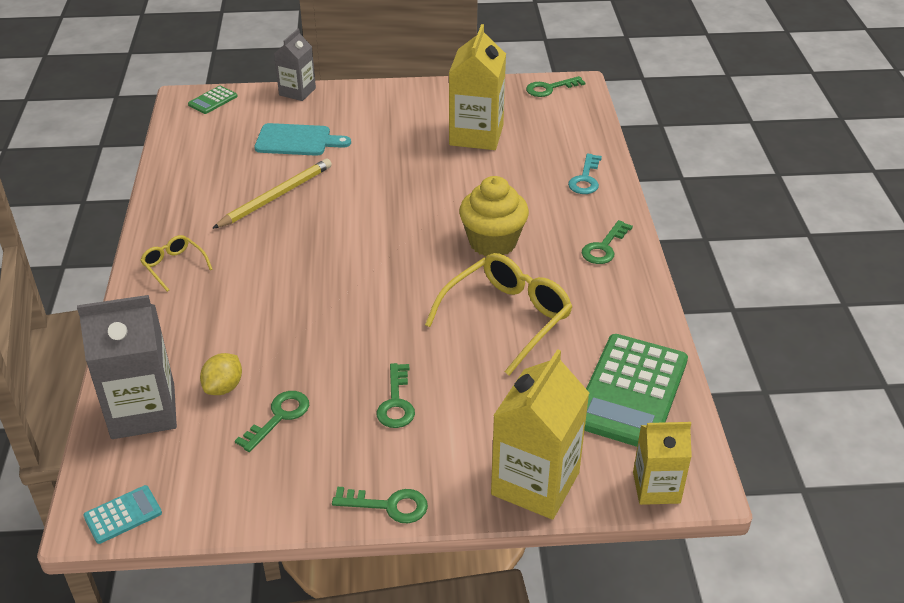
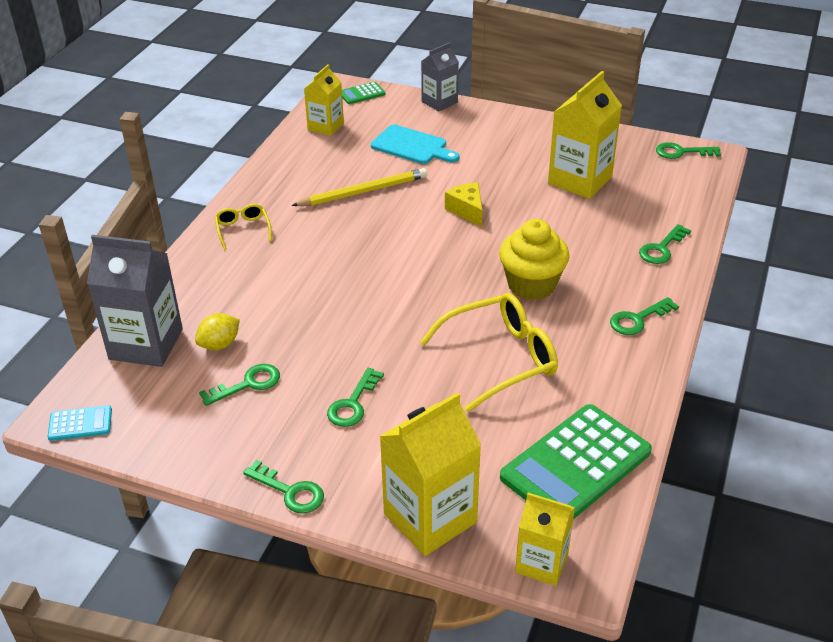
camera: 25 degrees right, 0 degrees up
turquoise key [568,154,602,194] -> green key [639,224,691,264]
none -> yellow carton [304,64,344,136]
none -> yellow cheese [445,182,482,227]

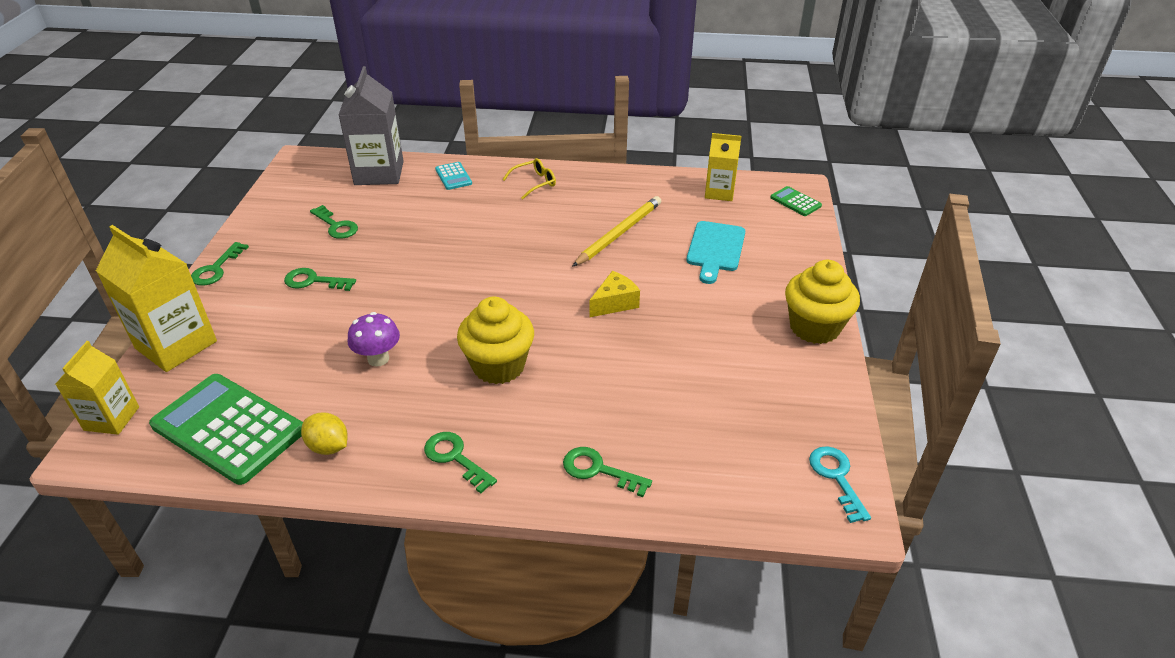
camera: 75 degrees right, 0 degrees up
turquoise calculator [47,405,112,441] -> turquoise calculator moved to [435,162,472,190]
yellow lemon [195,313,240,350] -> yellow lemon moved to [301,413,348,455]
yellow pencil [291,168,427,206] -> yellow pencil turned 105 degrees counterclockwise [572,196,661,267]
yellow glasses [420,293,558,412] -> purple mushroom [348,312,400,367]
grey carton [421,42,459,112] -> none
yellow carton [548,71,622,199] -> none
green key [656,142,721,159] -> turquoise key [809,446,871,523]
none -> yellow cupcake [785,260,860,344]

